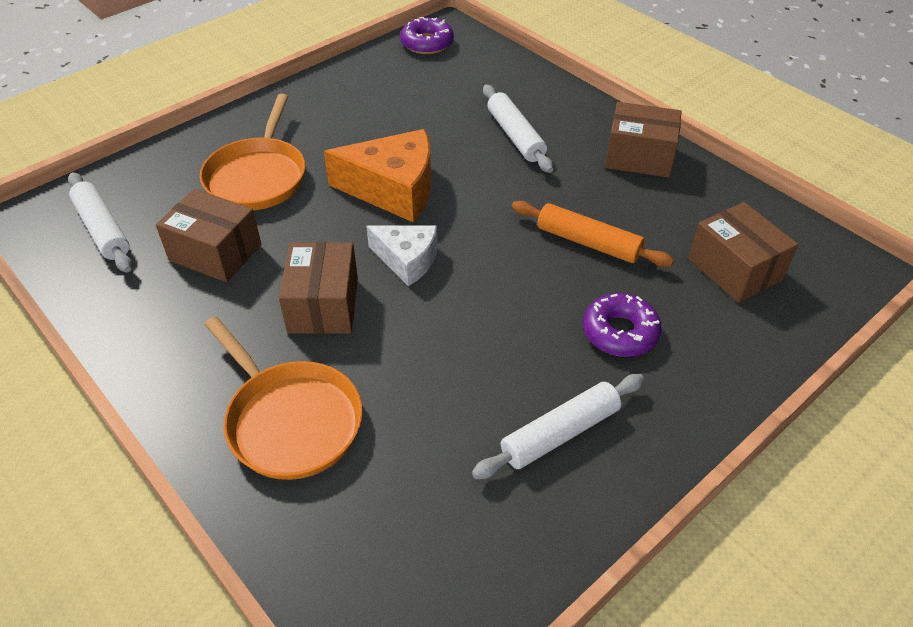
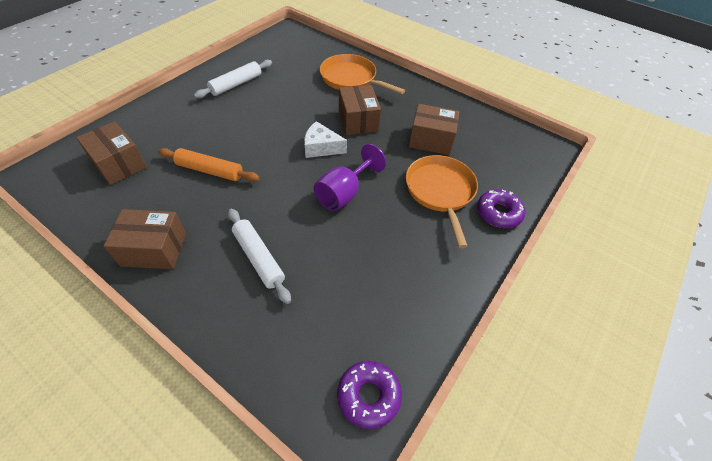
camera: 165 degrees right, 5 degrees up
white rolling pin [68,172,132,272] -> none
orange cheese [324,129,431,222] -> purple goblet [314,144,386,211]
purple donut [583,293,662,357] -> purple donut moved to [477,189,525,228]

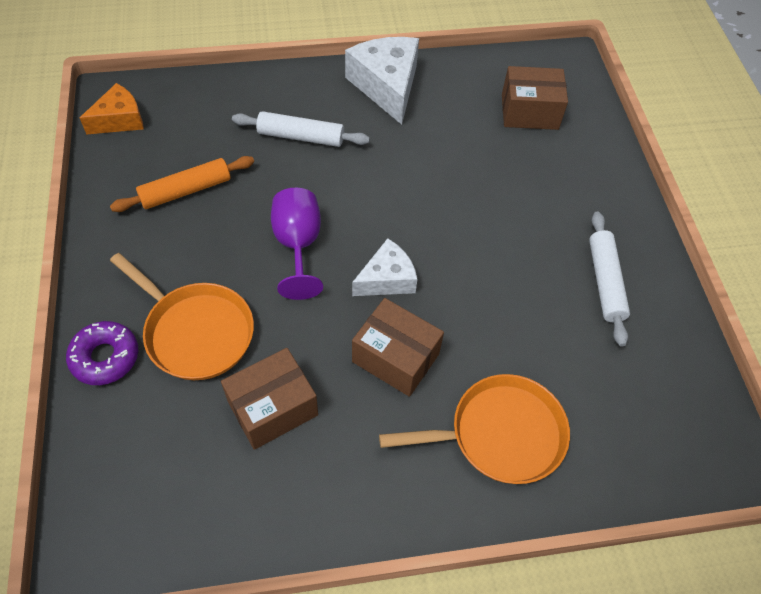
camera: 135 degrees right, 5 degrees up
brown box [104,209,186,269] -> white cheese [345,37,419,125]
orange rolling pin [158,148,260,182] -> orange rolling pin moved to [110,156,254,212]
purple donut [337,361,402,429] -> orange cheese [80,83,144,135]

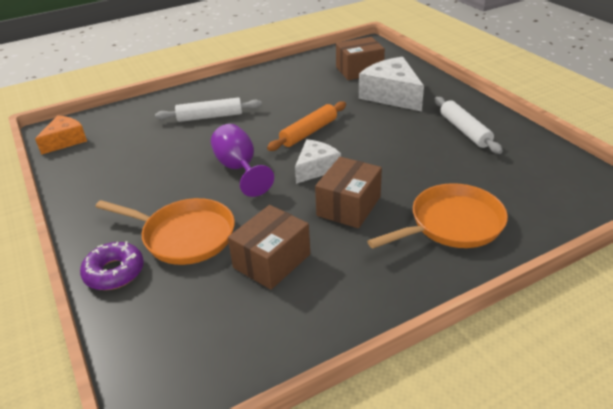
camera: 15 degrees left, 20 degrees down
orange rolling pin [110,156,254,212] -> orange rolling pin moved to [267,101,346,151]
white cheese [345,37,419,125] -> white cheese moved to [359,57,424,112]
brown box [352,298,444,397] -> brown box turned 75 degrees counterclockwise [315,157,382,228]

